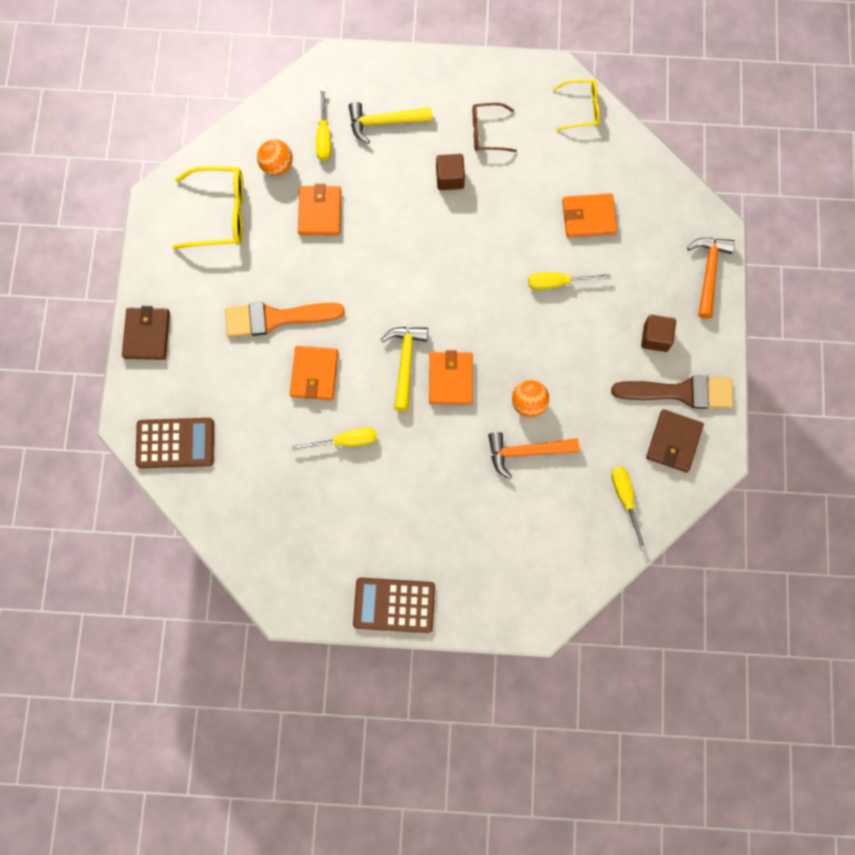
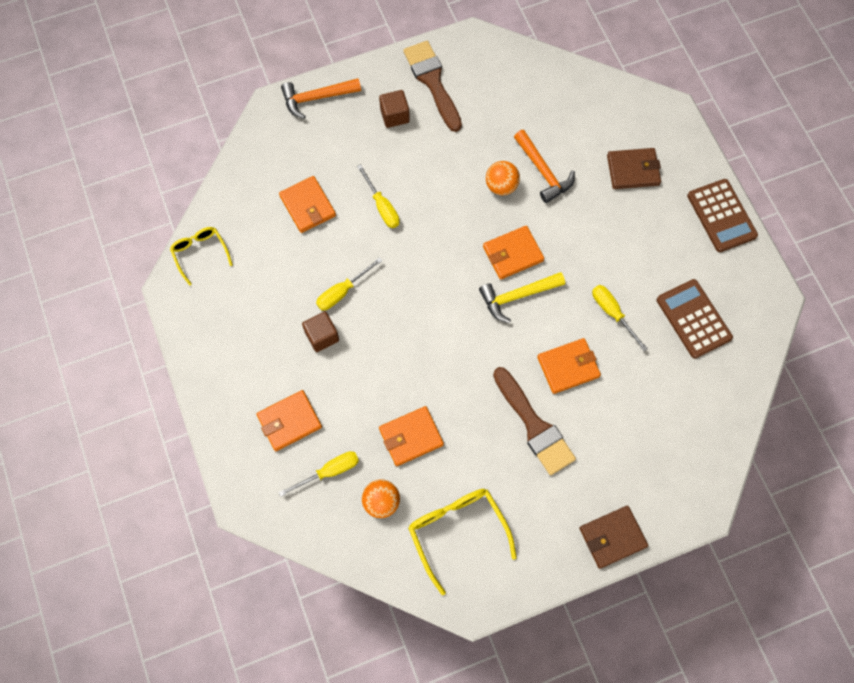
camera: 115 degrees left, 5 degrees down
brown calculator [135,418,214,468] -> brown calculator moved to [657,279,733,359]
orange brush [225,302,345,337] -> brown brush [493,367,576,475]
yellow hammer [349,102,432,144] -> orange wallet [256,390,322,451]
brown glasses [473,103,517,152] -> none
yellow screwdriver [611,467,646,551] -> yellow screwdriver moved to [316,257,382,310]
brown wallet [646,409,704,473] -> brown wallet moved to [607,148,661,189]

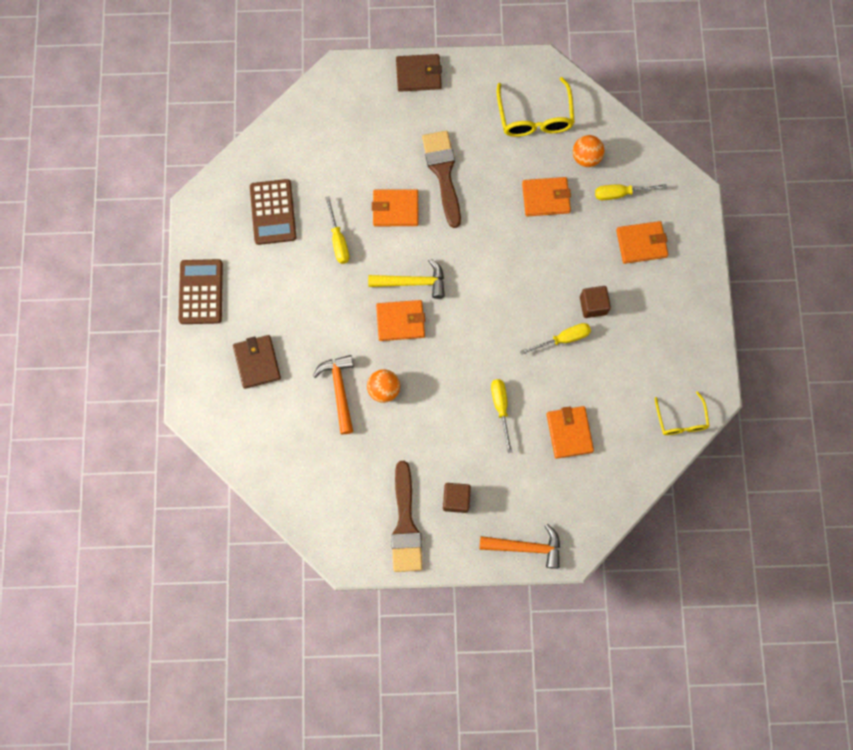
camera: 160 degrees left, 5 degrees up
brown wallet [607,148,661,189] -> brown wallet turned 60 degrees clockwise [233,335,281,389]

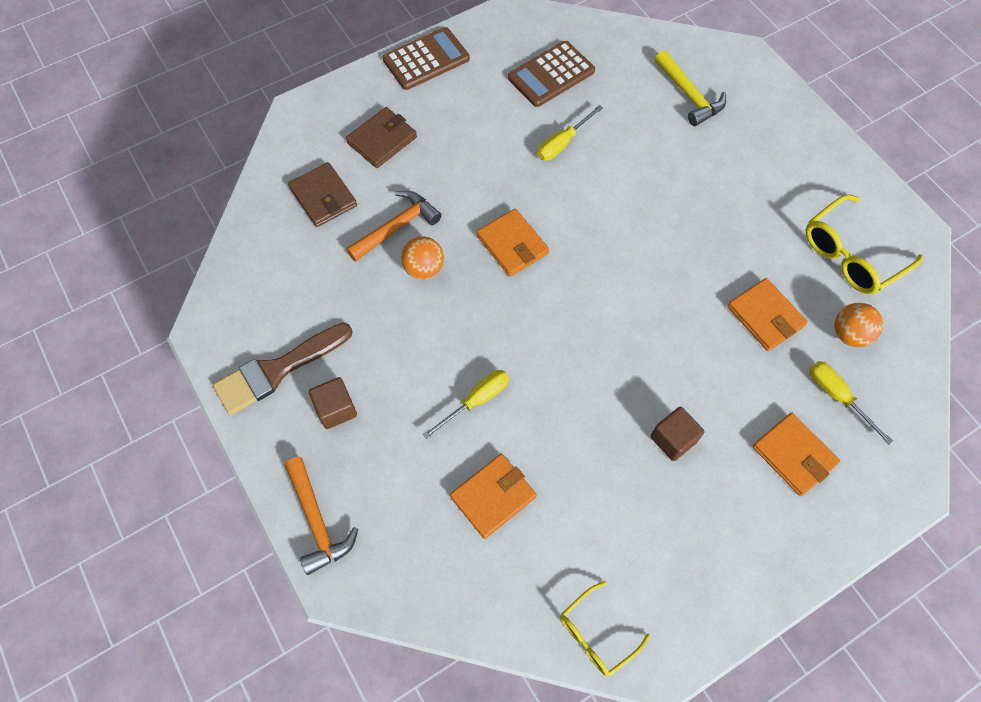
camera: 60 degrees right, 10 degrees down
yellow hammer [368,258,445,299] -> yellow hammer moved to [655,50,726,126]
orange wallet [372,189,418,226] -> none
brown wallet [396,54,442,92] -> brown wallet moved to [288,162,357,227]
brown brush [422,131,461,228] -> none
yellow screwdriver [520,323,591,355] -> none

